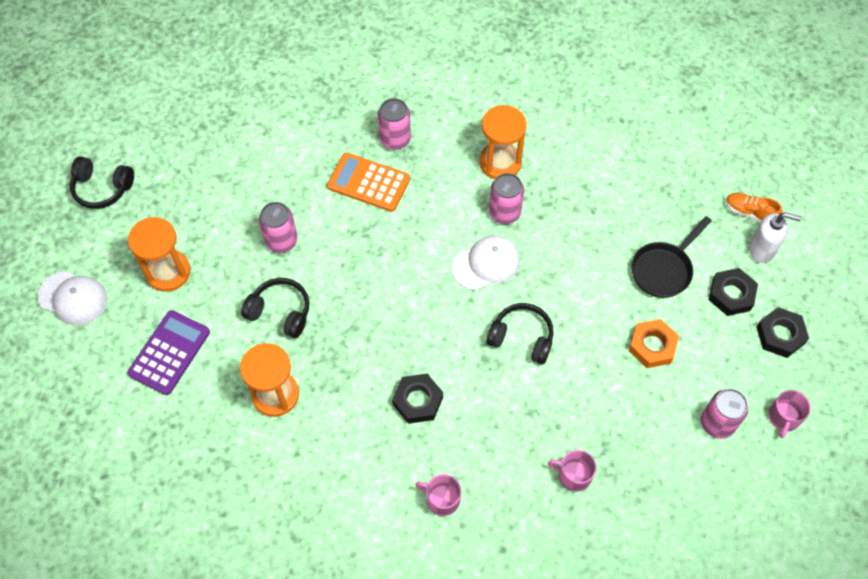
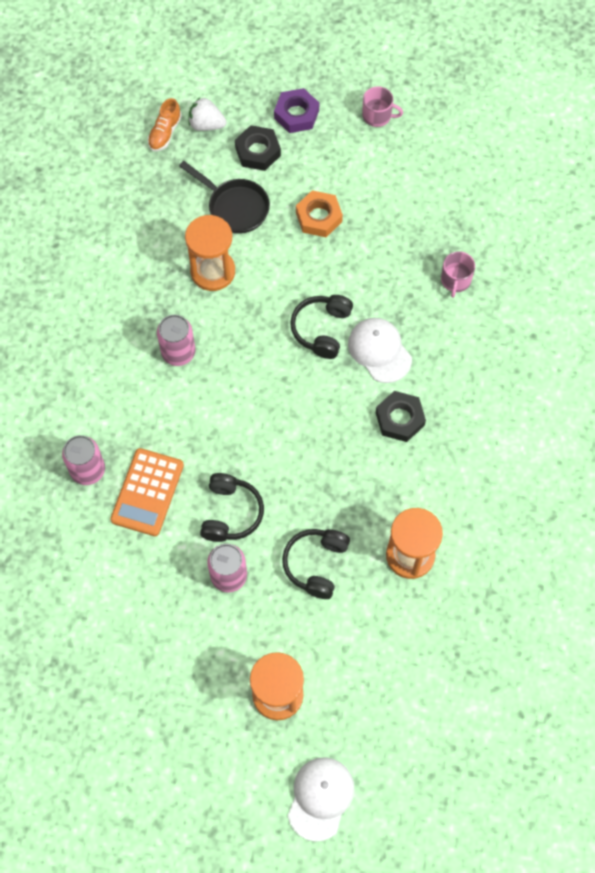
camera: 95 degrees left, 5 degrees up
black headphones [70,156,134,209] -> black headphones moved to [200,473,264,542]
purple calculator [127,310,210,395] -> none
pink mug [415,474,461,516] -> none
white cap [452,235,520,291] -> white cap moved to [348,318,412,383]
orange hourglass [479,105,527,179] -> orange hourglass moved to [185,215,235,291]
pink can [701,389,749,439] -> none
white soap dispenser [749,212,802,263] -> white strawberry [189,97,226,131]
black nut [756,307,809,358] -> purple nut [274,88,319,133]

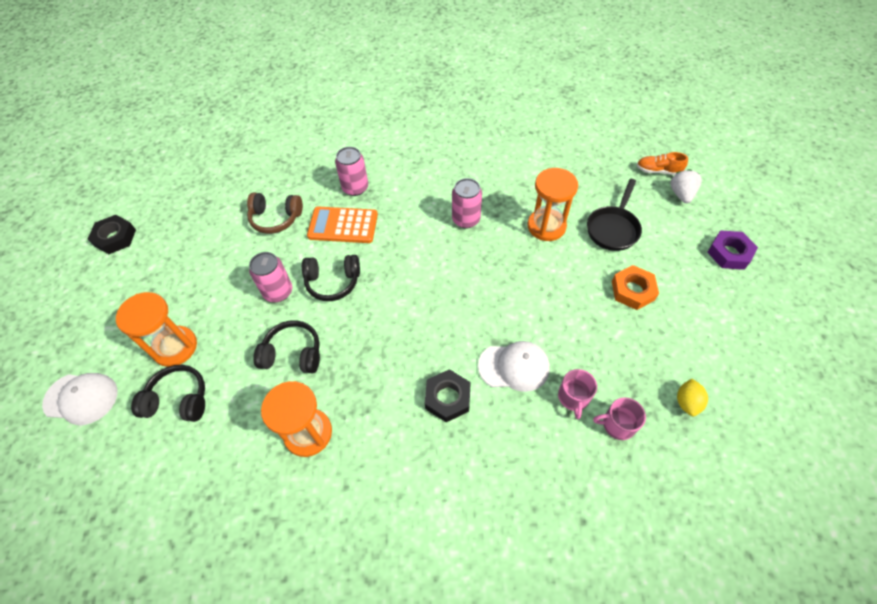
camera: 80 degrees right, 10 degrees down
black nut [235,125,281,171] -> black nut moved to [88,215,136,254]
black headphones [290,295,353,359] -> black headphones moved to [131,365,205,422]
white cap [348,318,412,383] -> white cap turned 45 degrees clockwise [478,341,550,392]
pink mug [362,86,403,127] -> pink mug moved to [558,369,597,419]
none -> brown headphones [247,192,303,234]
none -> yellow lemon [677,379,708,416]

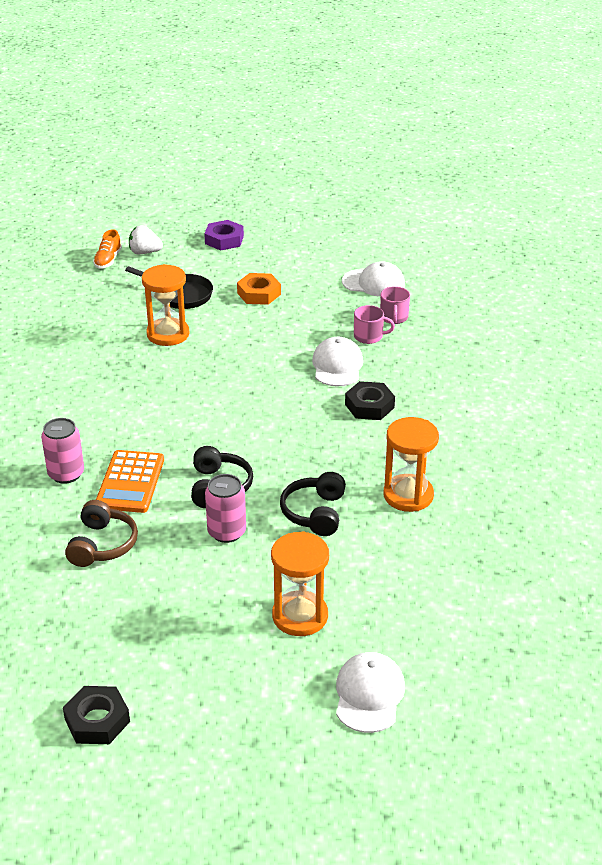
camera: 90 degrees left, 20 degrees down
black headphones [131,365,205,422] -> none
pink can [452,178,482,228] -> none
yellow lemon [677,379,708,416] -> white cap [342,261,405,297]

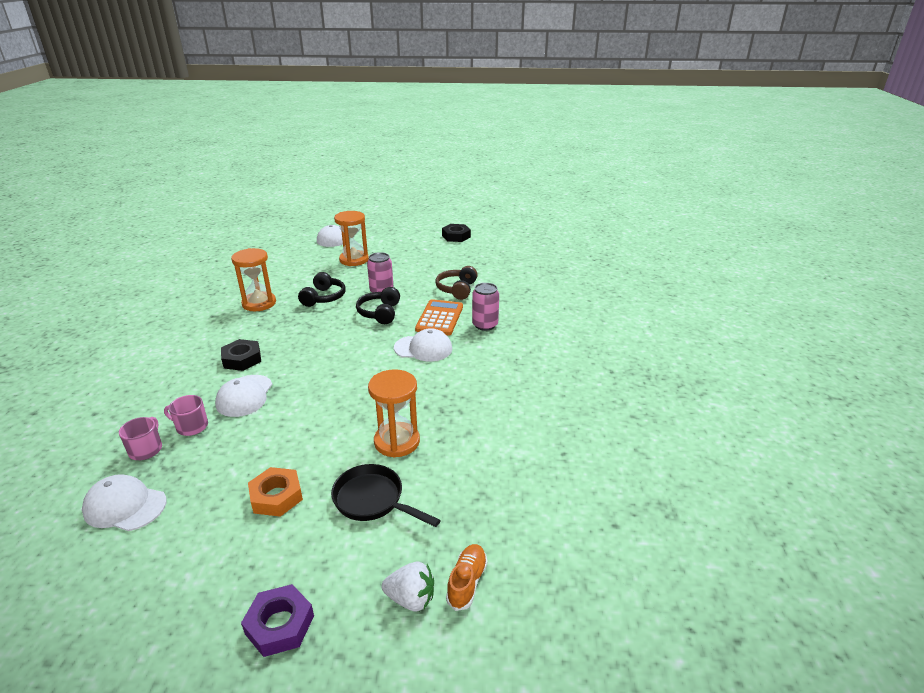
camera: 175 degrees left, 5 degrees down
none -> white cap [394,328,452,361]

